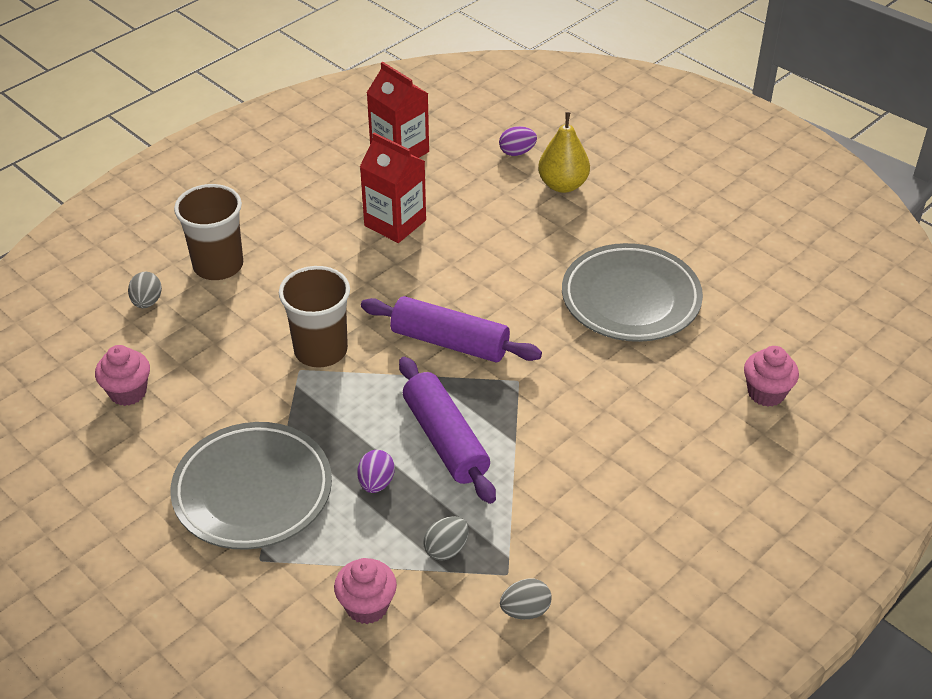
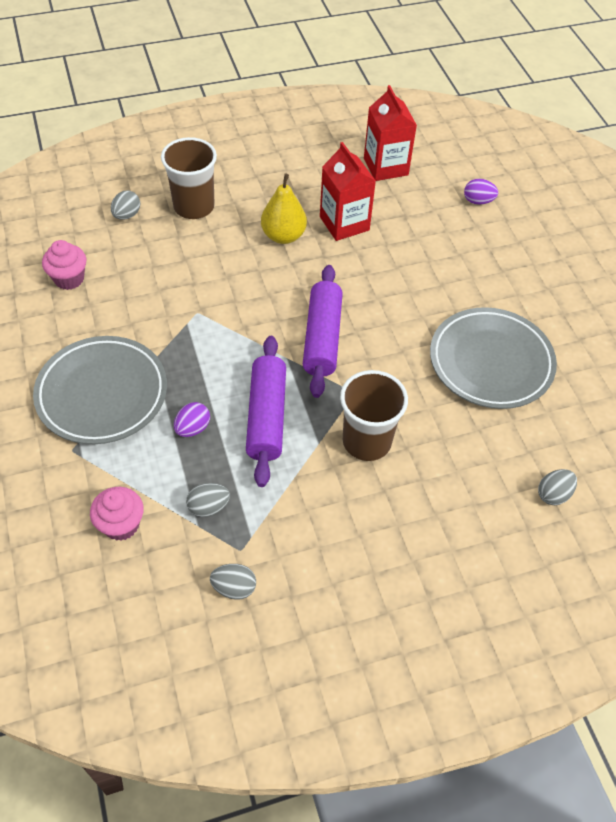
camera: 25 degrees right, 10 degrees up
brown cup [279,266,350,368] -> brown cup moved to [340,370,408,461]
purple rolling pin [361,296,542,362] -> purple rolling pin turned 45 degrees clockwise [303,265,343,398]
yellow pear [538,112,590,193] -> yellow pear moved to [261,174,307,244]
pink cupcake [744,346,799,407] -> grey egg [538,469,577,505]

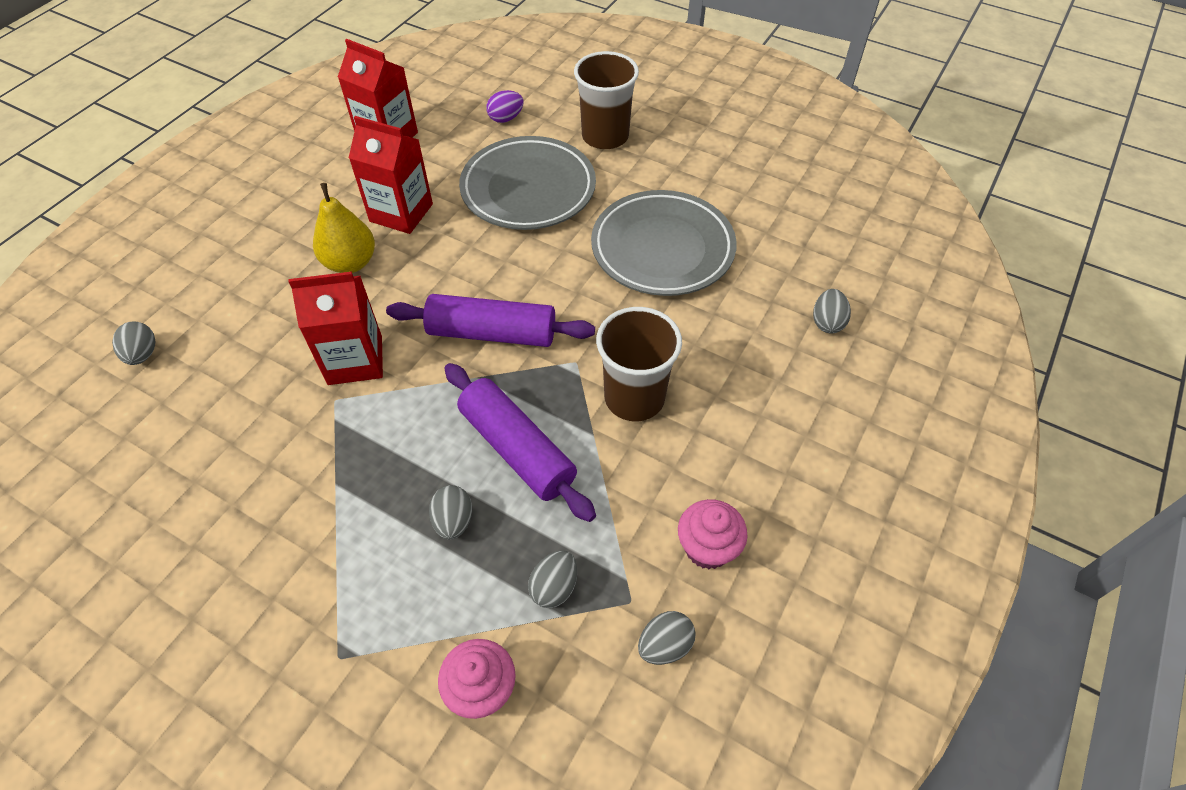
camera: 40 degrees left, 0 degrees up
grey plate [33,336,167,444] -> grey plate moved to [459,136,596,230]
pink cupcake [42,240,86,290] -> pink cupcake moved to [678,499,747,569]
brown cup [161,137,217,219] -> brown cup moved to [574,51,639,149]
purple egg [174,402,210,437] -> grey egg [429,485,472,540]
purple rolling pin [303,265,343,398] -> purple rolling pin turned 45 degrees counterclockwise [386,294,595,347]
none -> red carton [288,272,383,385]

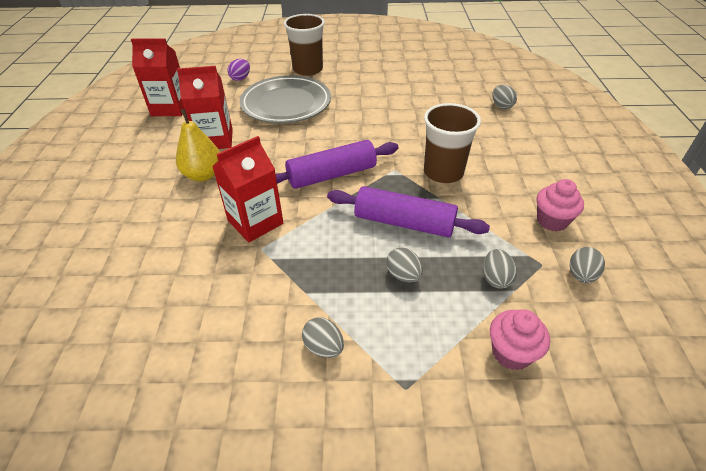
camera: 30 degrees left, 10 degrees down
grey egg [112,321,155,365] -> grey egg moved to [302,317,344,358]
grey plate [591,190,737,296] -> none

